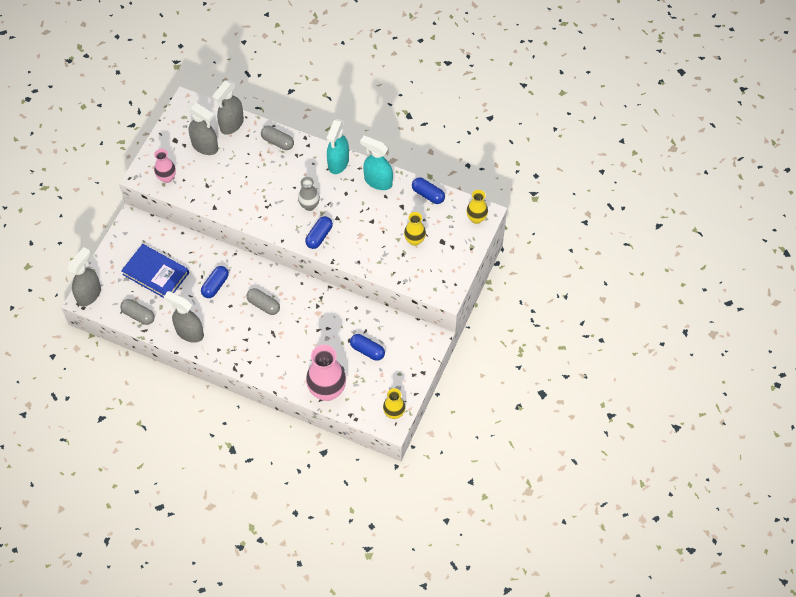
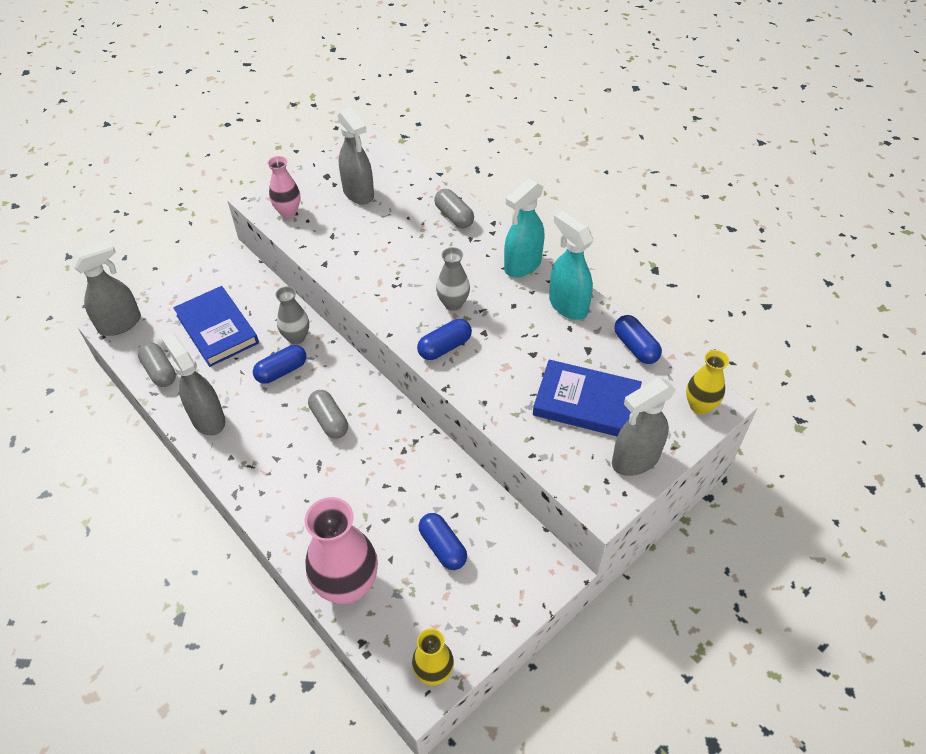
camera: 25 degrees right, 10 degrees down
grey spray bottle [212,80,244,135] -> grey spray bottle moved to [612,378,676,476]
yellow vase [404,212,426,246] -> blue book [533,360,642,436]
none -> grey vase [275,286,309,344]

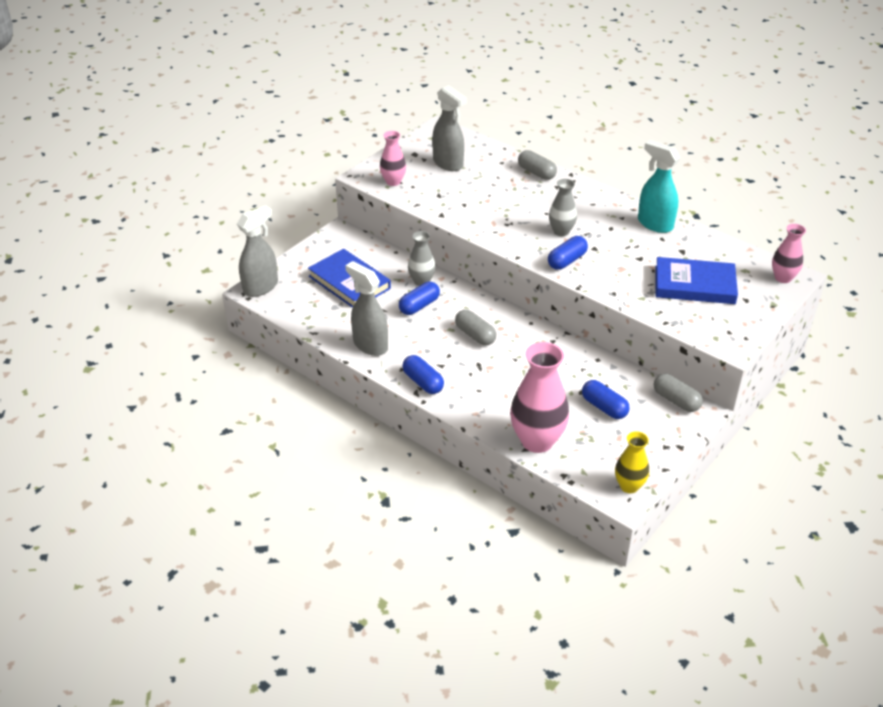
camera: 10 degrees left, 10 degrees down
grey capsule [138,342,176,387] -> grey capsule moved to [654,374,703,412]
turquoise spray bottle [504,179,544,278] -> none
grey spray bottle [612,378,676,476] -> none
blue capsule [614,315,662,364] -> blue capsule moved to [402,355,444,394]
yellow vase [686,350,729,414] -> pink vase [772,224,806,283]

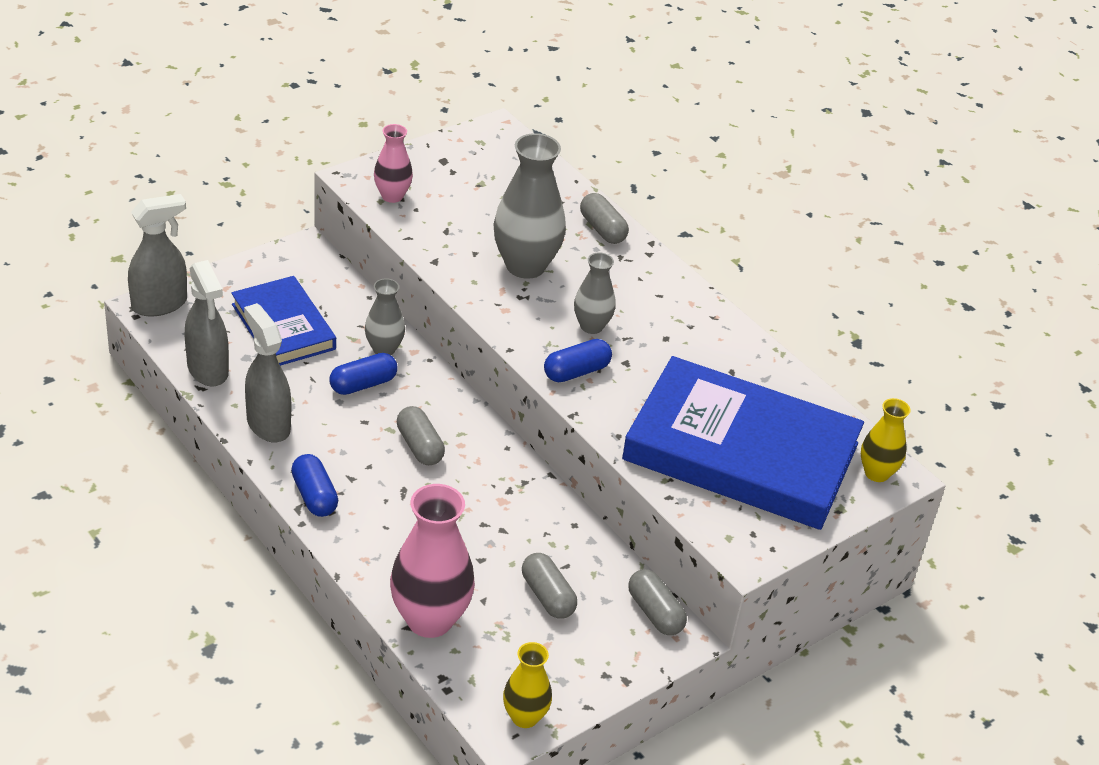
camera: 10 degrees right, 0 degrees up
grey spray bottle [432,85,467,171] -> grey spray bottle moved to [185,260,229,387]
blue capsule [582,380,630,419] -> grey capsule [522,553,577,619]
turquoise spray bottle [638,140,680,233] -> none
blue book [655,257,738,304] -> blue book [622,356,864,530], size x1.78
pink vase [772,224,806,283] -> yellow vase [861,398,911,482]
none -> grey vase [493,133,566,279]

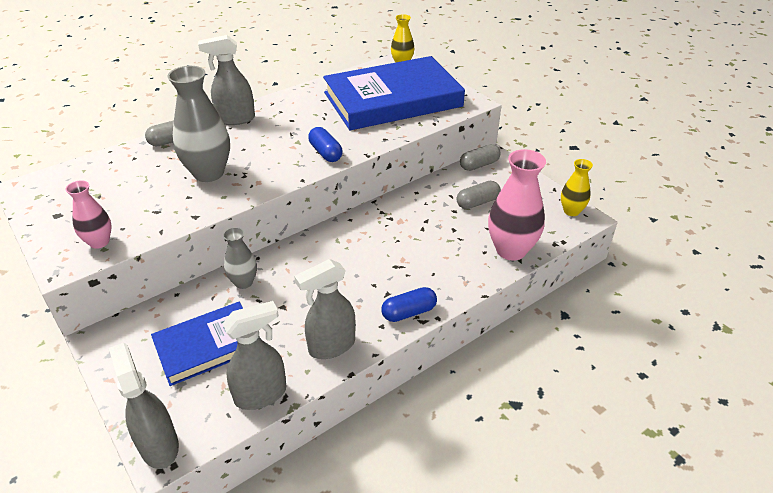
camera: 85 degrees left, 0 degrees up
blue capsule [330,353,397,395] -> none
grey capsule [397,406,445,465] -> none
grey vase [574,252,616,334] -> none
blue book [622,356,864,530] -> blue book turned 45 degrees clockwise [323,56,465,130]
none -> grey spray bottle [198,35,255,125]

